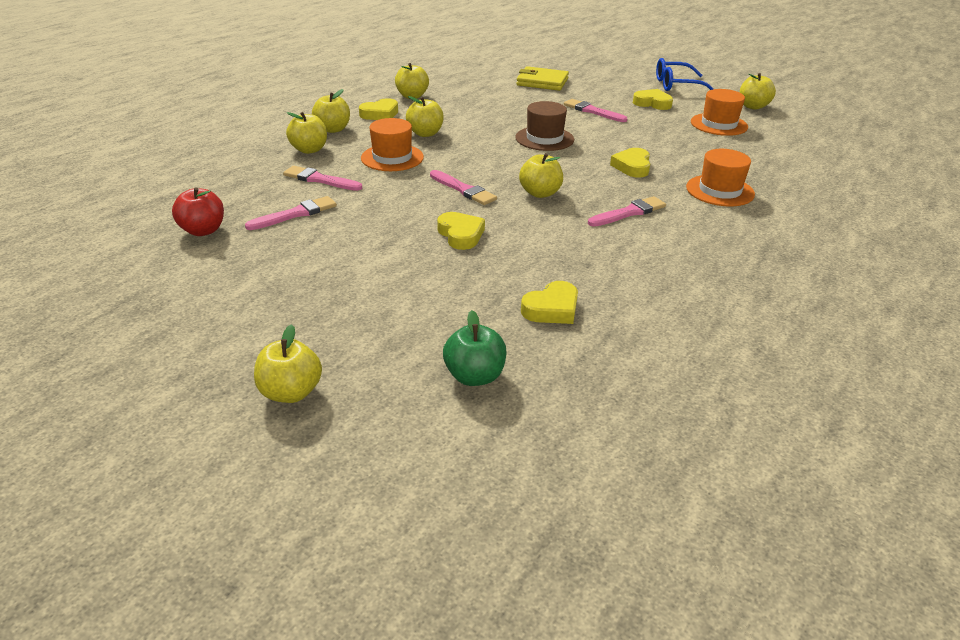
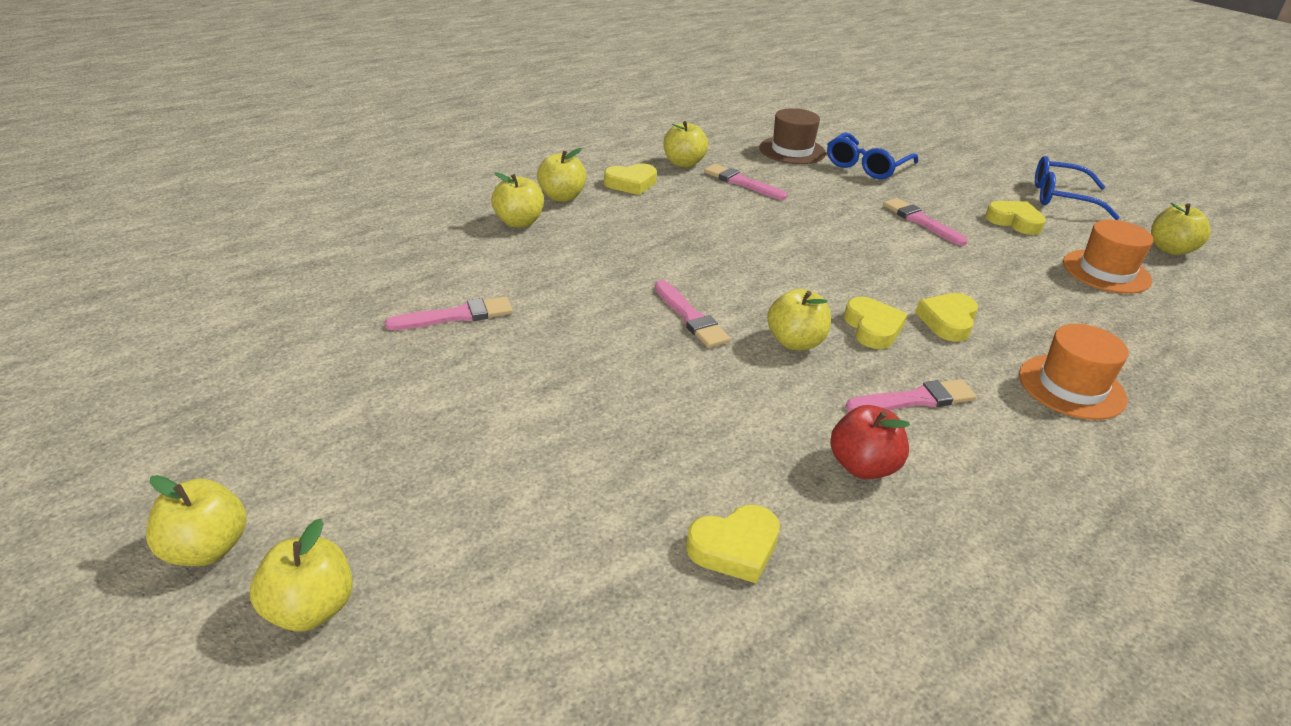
camera: 15 degrees right, 0 degrees up
red apple [172,187,224,236] -> red apple moved to [830,405,910,479]
pink brush [283,166,362,191] -> pink brush moved to [704,164,787,200]
orange hat [361,118,424,171] -> none
yellow apple [406,96,444,137] -> yellow apple moved to [146,475,247,566]
yellow heart [437,212,485,250] -> yellow heart moved to [844,297,907,349]
green apple [443,310,506,386] -> none
brown hat [515,101,574,151] -> brown hat moved to [759,108,826,164]
yellow wallet [516,66,569,91] -> blue glasses [827,133,918,179]

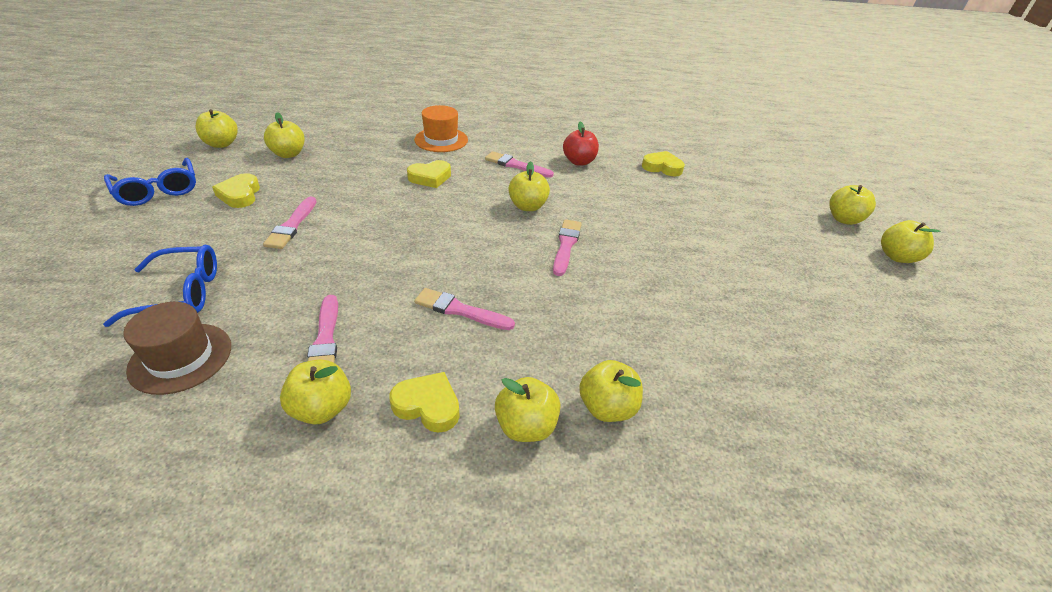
camera: 140 degrees left, 5 degrees up
pink brush [385,296,513,330] -> pink brush moved to [414,288,515,330]
yellow heart [844,297,907,349] -> none
orange hat [1063,220,1154,294] -> yellow apple [264,112,305,158]

